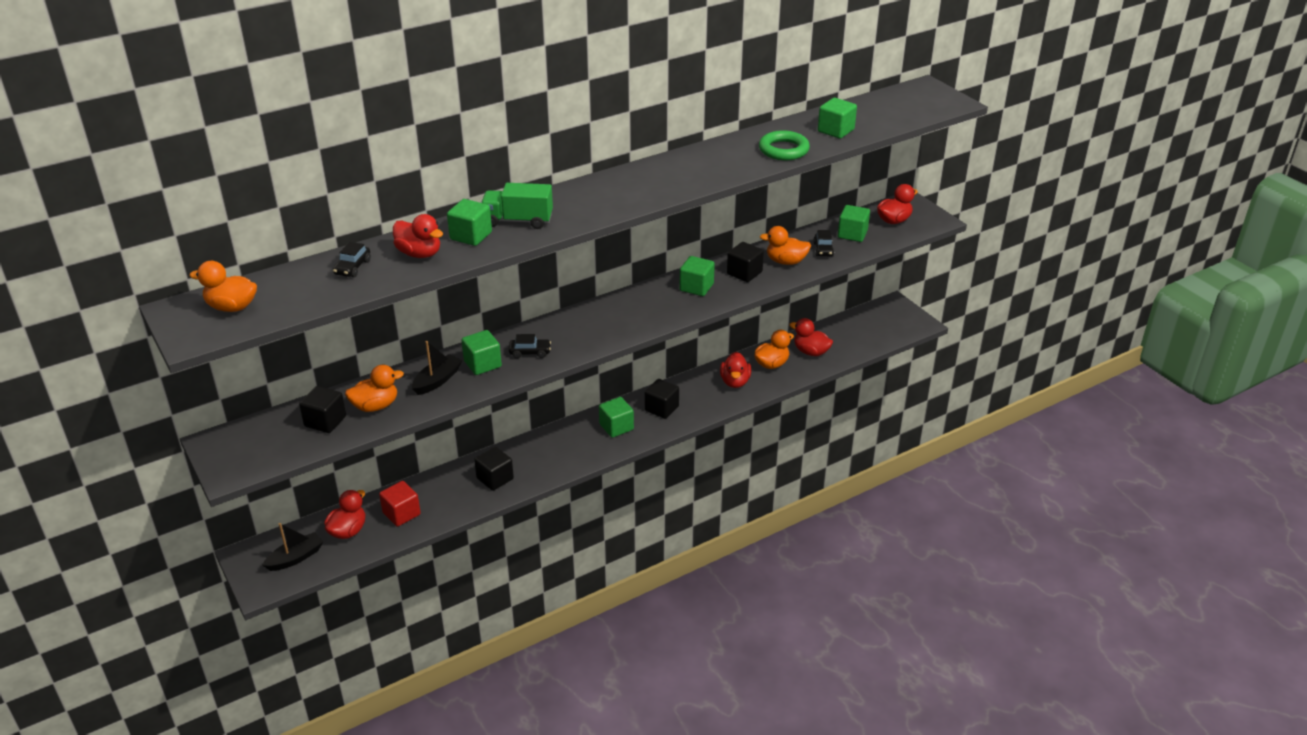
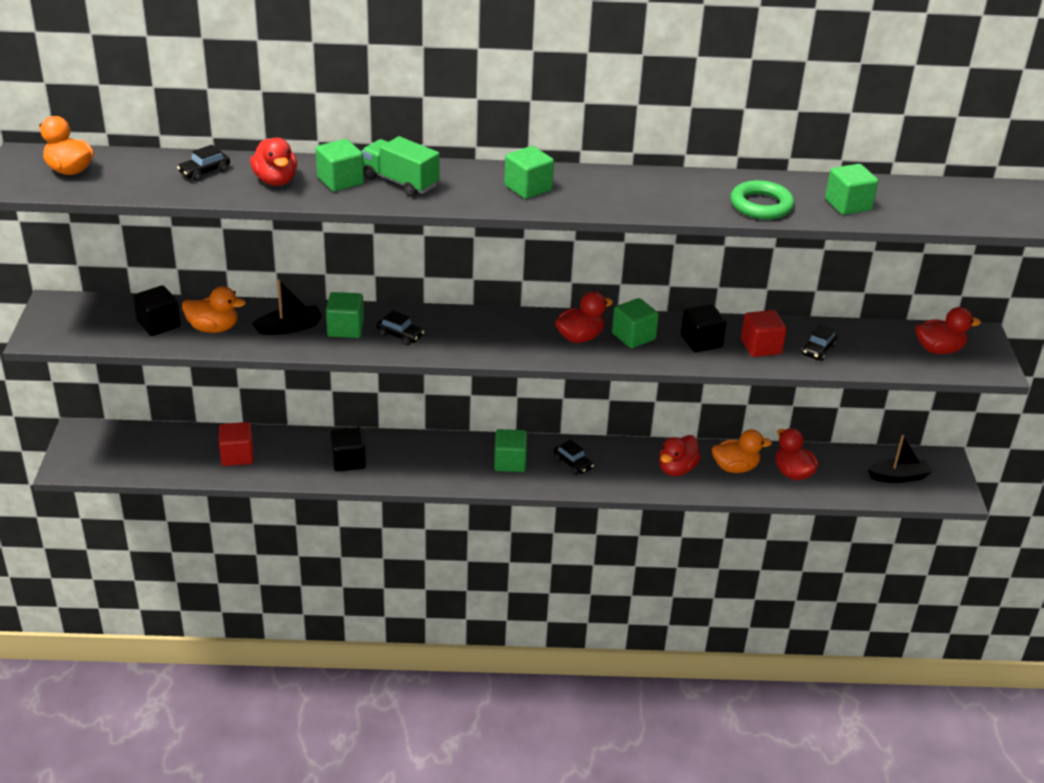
camera: 30 degrees right, 0 degrees up
black boat [262,523,323,571] -> black boat moved to [868,435,932,483]
red duck [324,490,365,539] -> red duck moved to [555,291,613,343]
black cube [645,379,679,419] -> black car [554,439,594,475]
orange duck [759,226,811,265] -> red cube [741,310,787,357]
green cube [838,205,870,242] -> green cube moved to [504,146,554,199]

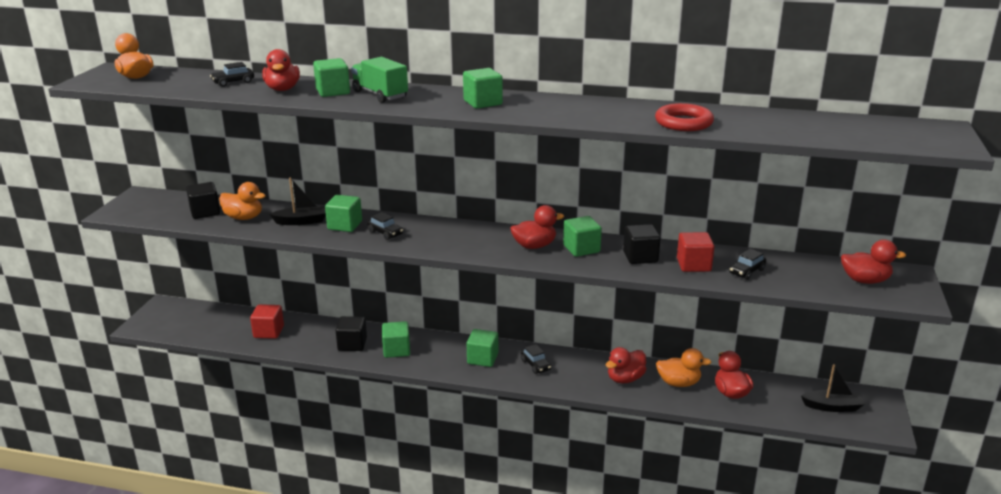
camera: 15 degrees right, 10 degrees down
green ring [730,180,795,220] -> red ring [655,103,714,131]
green cube [825,164,878,215] -> green cube moved to [382,321,410,358]

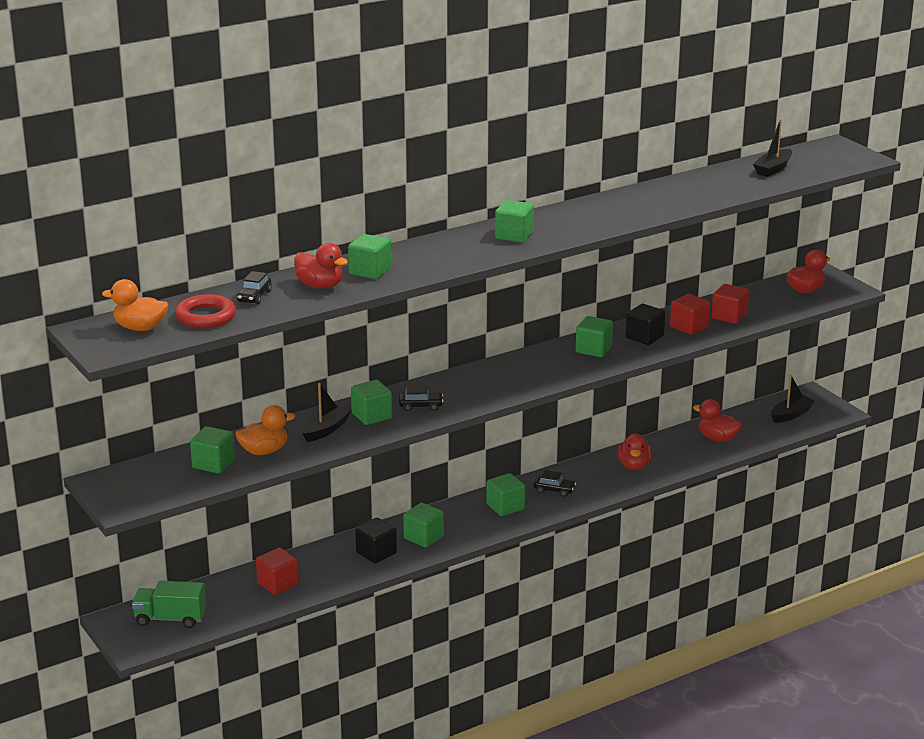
camera: 45 degrees left, 0 degrees up
black cube [186,182,220,219] -> green cube [190,426,235,474]
green truck [351,57,408,103] -> green truck moved to [132,581,206,628]
red duck [510,205,564,249] -> none
red ring [655,103,714,131] -> red ring moved to [175,294,236,328]
orange duck [656,348,711,387] -> none
black car [729,249,766,280] -> red cube [711,284,749,324]
none -> black boat [753,119,792,177]

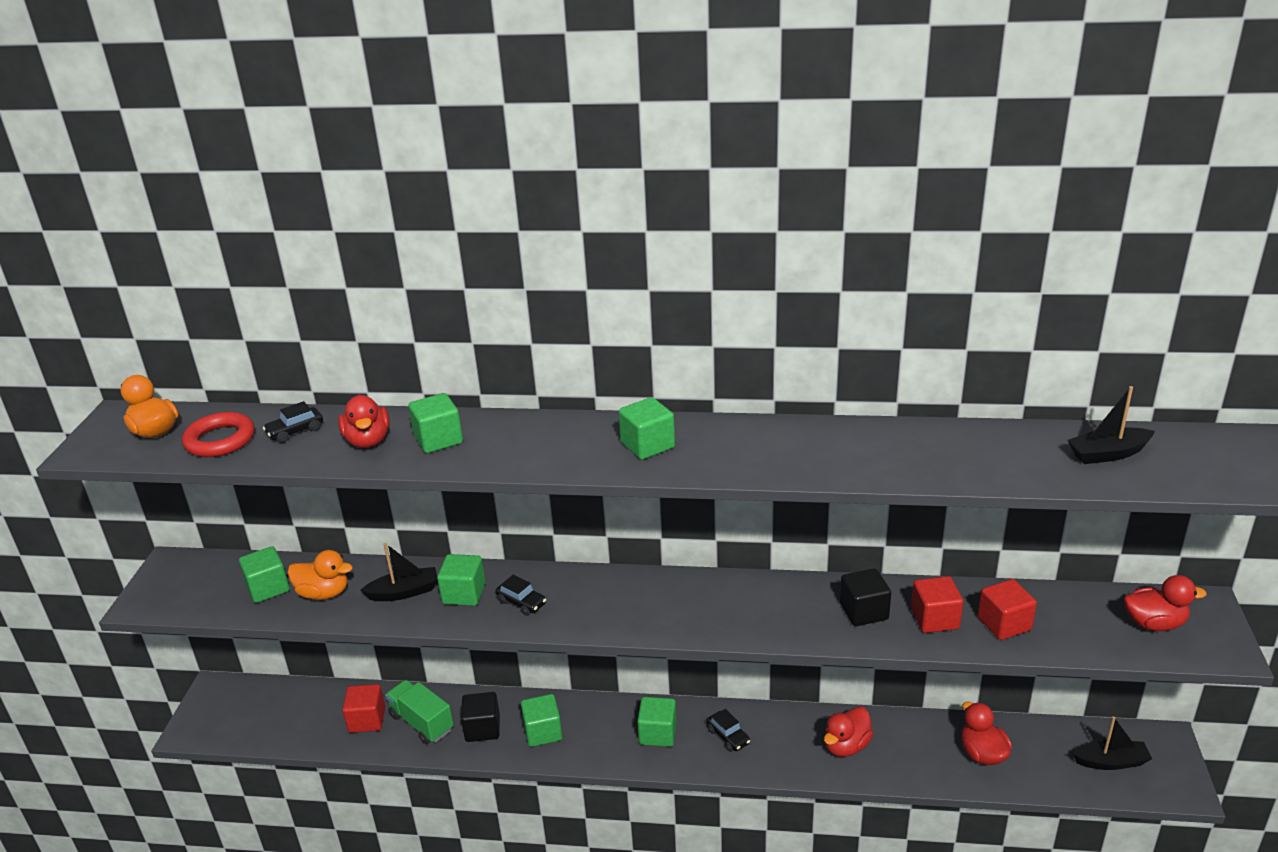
camera: 40 degrees right, 5 degrees up
green truck [132,581,206,628] -> green truck moved to [385,680,454,744]
green cube [576,316,613,357] -> none

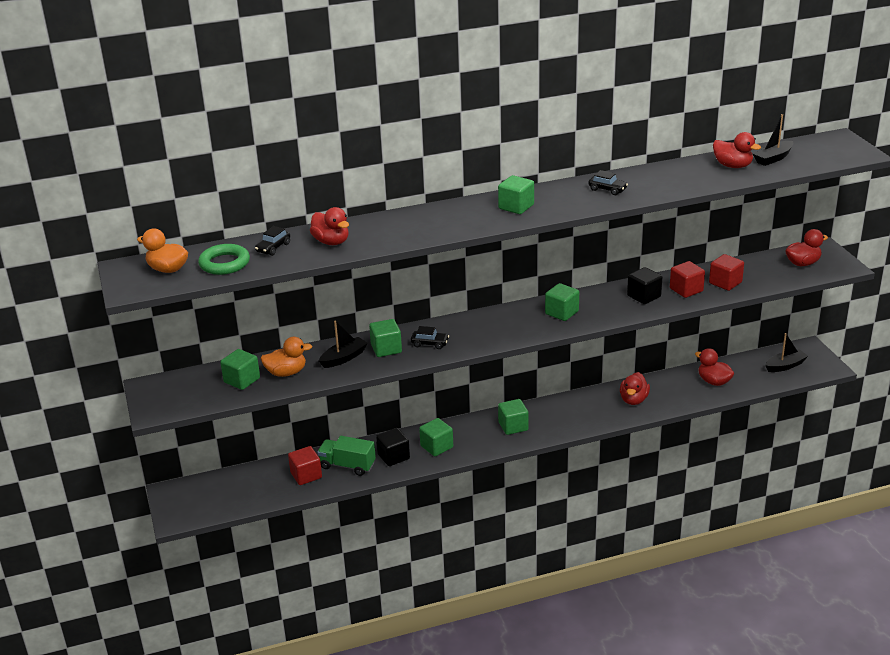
camera: 25 degrees left, 0 degrees up
red ring [182,412,255,457] -> green ring [198,244,250,275]
green cube [408,393,463,453] -> green cube moved to [545,283,579,321]
black car [707,709,750,752] -> black car moved to [588,170,628,195]
none -> red duck [713,132,761,168]

